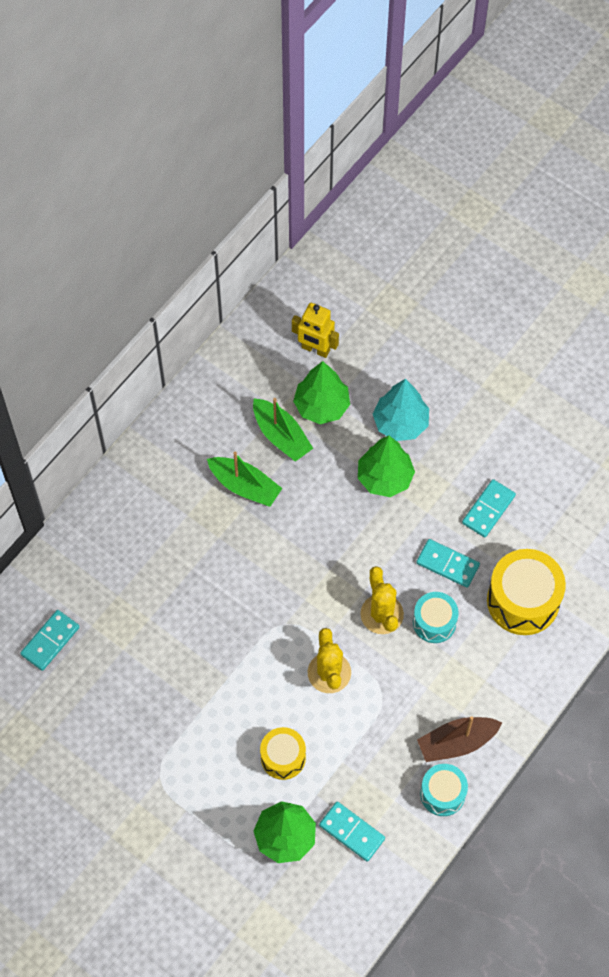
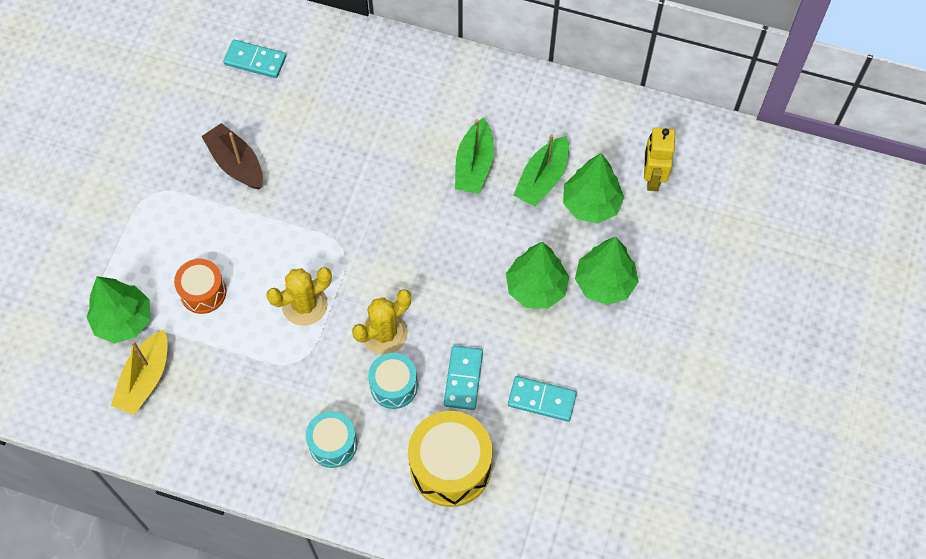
camera: 70 degrees right, 0 degrees up
yellow drum [260,727,306,780] -> orange drum [174,259,227,314]
turquoise domino [319,802,385,861] -> yellow boat [111,330,168,415]
turquoise tree [373,379,429,441] -> green tree [575,237,638,305]
brown boat [417,716,502,762] -> brown boat moved to [201,123,263,190]
turquoise drum [420,764,468,816] -> turquoise drum moved to [306,411,357,468]

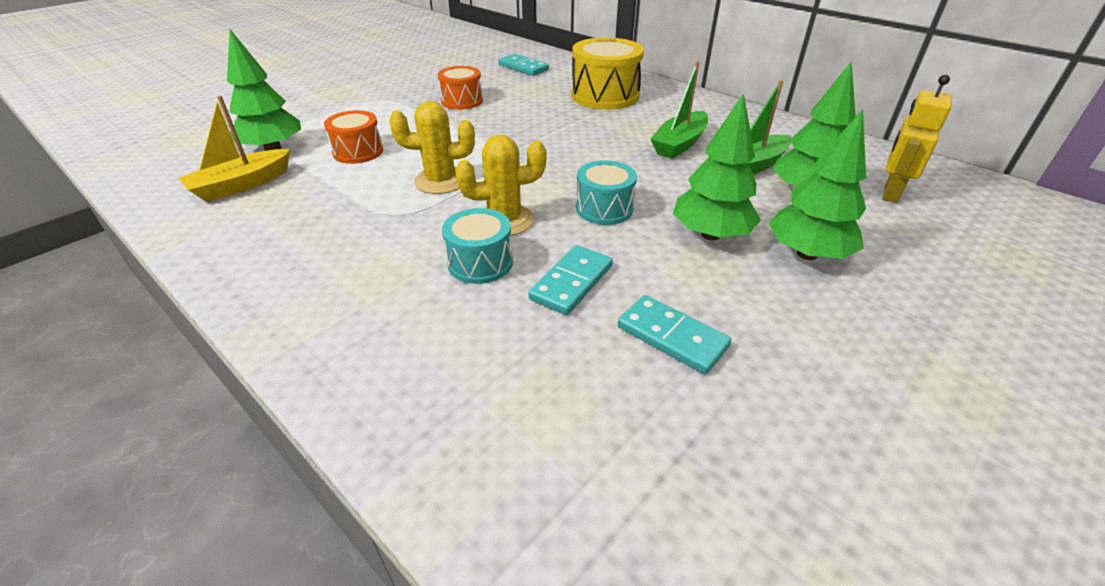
camera: 25 degrees right, 25 degrees down
brown boat [201,123,263,190] -> orange drum [438,66,483,110]
turquoise drum [306,411,357,468] -> turquoise drum moved to [576,160,637,225]
yellow drum [408,411,493,507] -> yellow drum moved to [571,37,644,110]

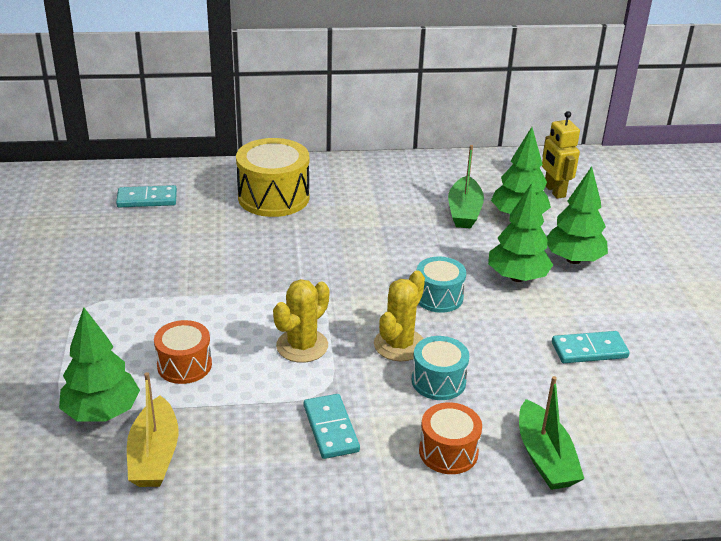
camera: 50 degrees left, 5 degrees down
orange drum [438,66,483,110] -> orange drum moved to [419,402,482,474]
turquoise domino [529,245,613,315] -> turquoise domino moved to [304,394,360,459]
green boat [650,61,708,159] -> green boat moved to [519,376,584,490]

